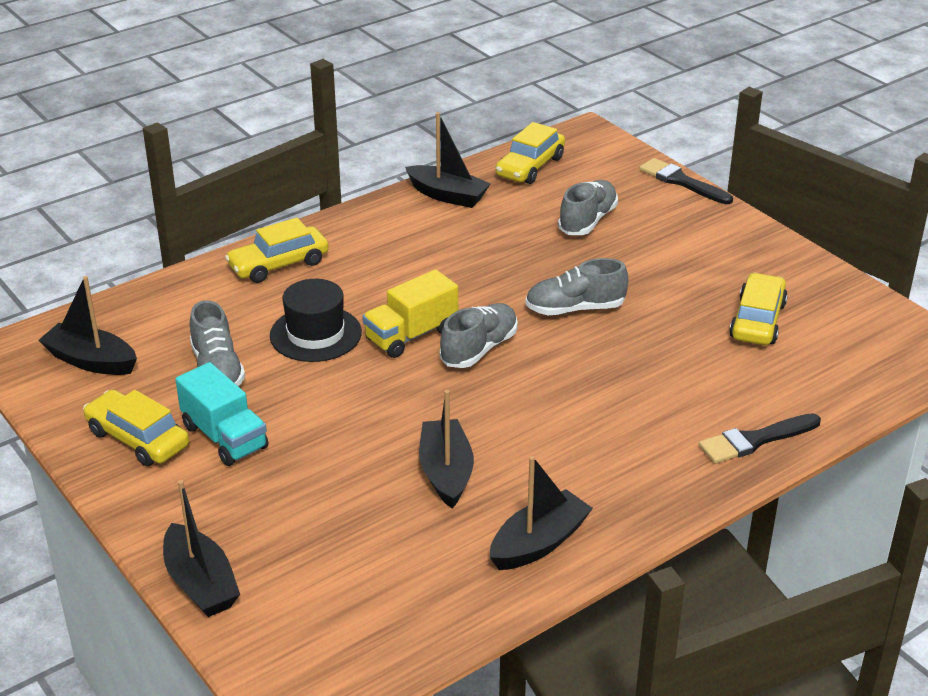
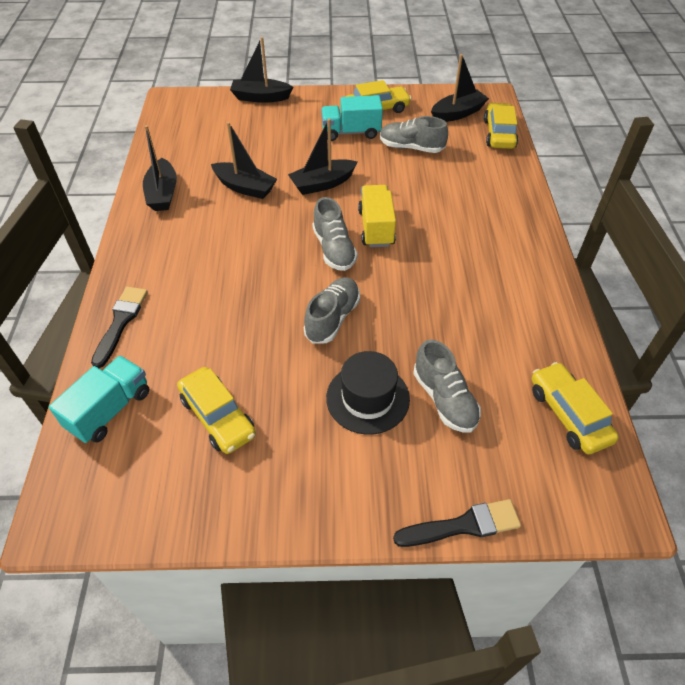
camera: 125 degrees right, 15 degrees up
yellow car [225,218,329,283] -> yellow car moved to [484,103,518,149]
black hat [270,279,362,362] -> black hat moved to [326,351,410,435]
black boat [405,112,491,208] -> black boat moved to [288,119,357,195]
none -> turquoise truck [49,356,149,443]

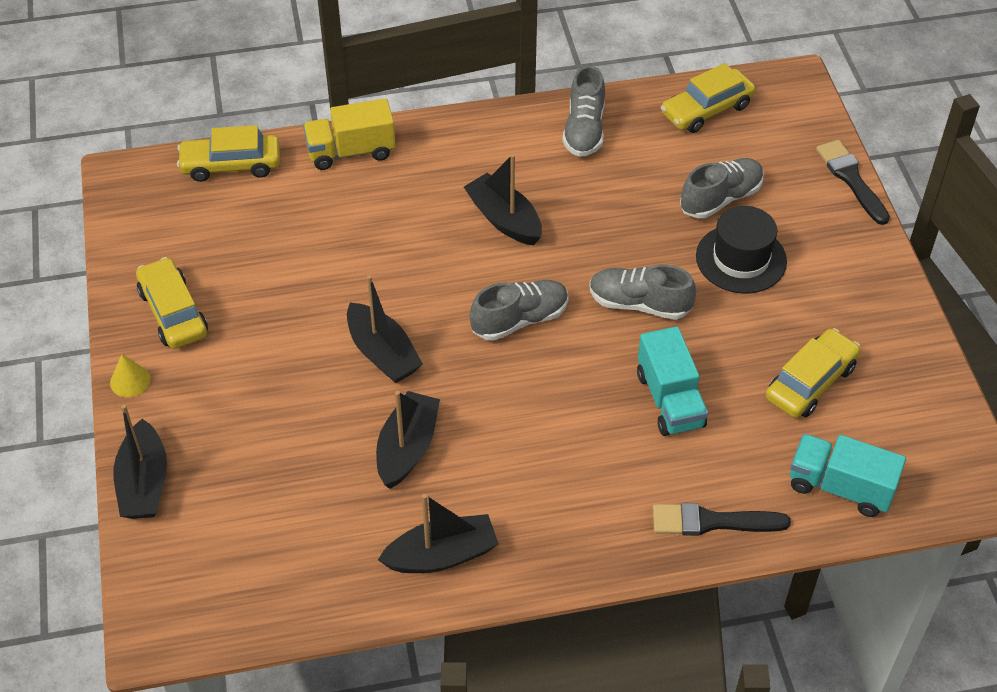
camera: 100 degrees left, 0 degrees up
turquoise truck [321,95,383,141] -> turquoise truck moved to [637,326,708,436]
yellow truck [358,185,396,247] -> yellow truck moved to [303,98,396,170]
grey shoe [380,116,448,153] -> grey shoe moved to [562,65,605,157]
black boat [431,54,489,122] -> black boat moved to [464,154,542,245]
none -> yellow cone [110,354,151,397]

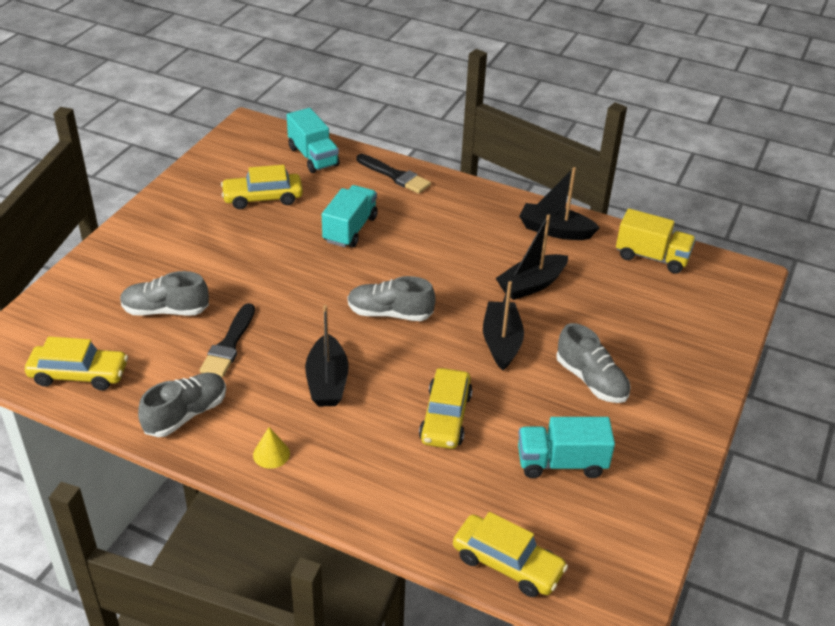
camera: 145 degrees left, 10 degrees down
yellow cone [110,354,151,397] -> yellow cone moved to [253,427,290,469]
black boat [113,404,167,519] -> none
yellow car [136,257,208,349] -> yellow car moved to [419,368,473,449]
yellow truck [303,98,396,170] -> yellow truck moved to [616,209,696,274]
grey shoe [589,264,696,320] -> grey shoe moved to [556,323,631,403]
black hat [696,206,787,293] -> none
black brush [816,140,890,225] -> black brush moved to [200,303,255,377]
none -> turquoise truck [518,417,615,478]

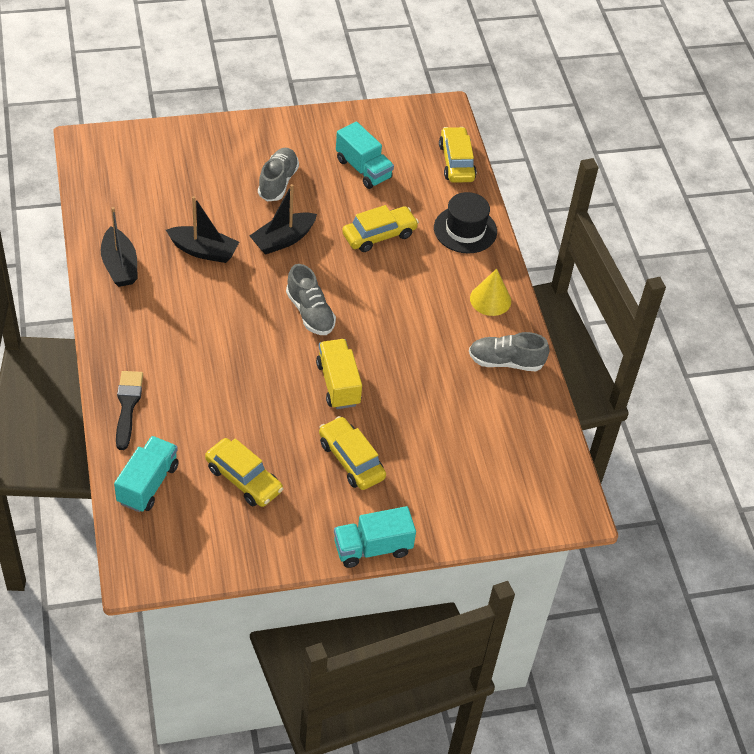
camera: 130 degrees left, 10 degrees up
yellow car [25,337,128,391] -> yellow car moved to [319,416,386,490]
grey shoe [120,271,209,316] -> none
black brush [200,303,255,377] -> none
yellow cone [253,427,290,469] -> yellow cone [470,269,511,316], size x1.52
black boat [305,305,349,406] -> none
turquoise truck [322,185,378,247] -> turquoise truck moved to [334,506,416,568]
yellow truck [616,209,696,274] -> yellow truck moved to [316,339,362,409]
none -> black hat [434,192,497,254]

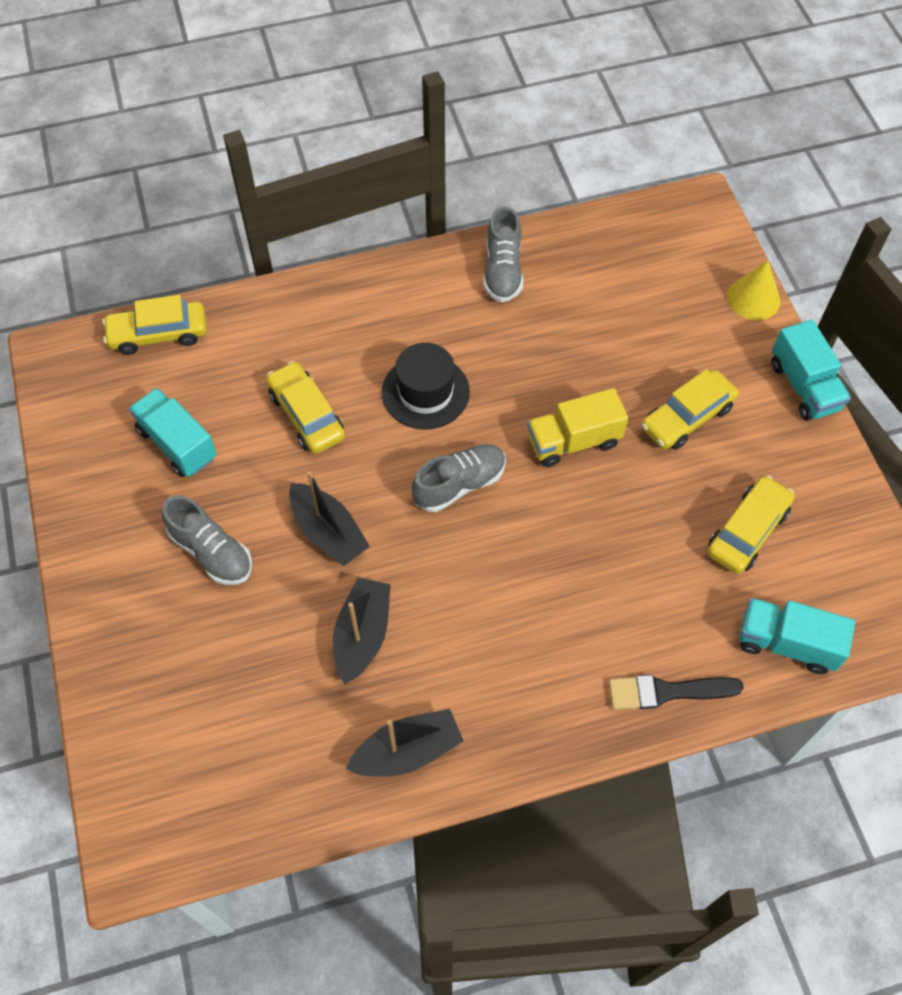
camera: 90 degrees left, 10 degrees up
grey shoe [258,148,299,202] -> grey shoe turned 150 degrees counterclockwise [162,495,252,585]
turquoise truck [336,122,394,189] -> turquoise truck turned 90 degrees counterclockwise [129,388,217,477]
black hat [434,192,497,254] -> black hat moved to [382,343,470,430]
yellow cone [470,269,511,316] -> yellow cone moved to [727,261,780,320]

